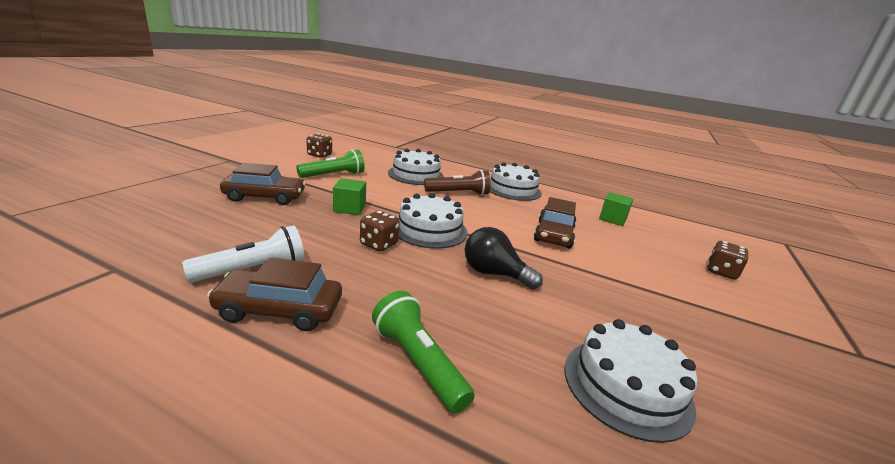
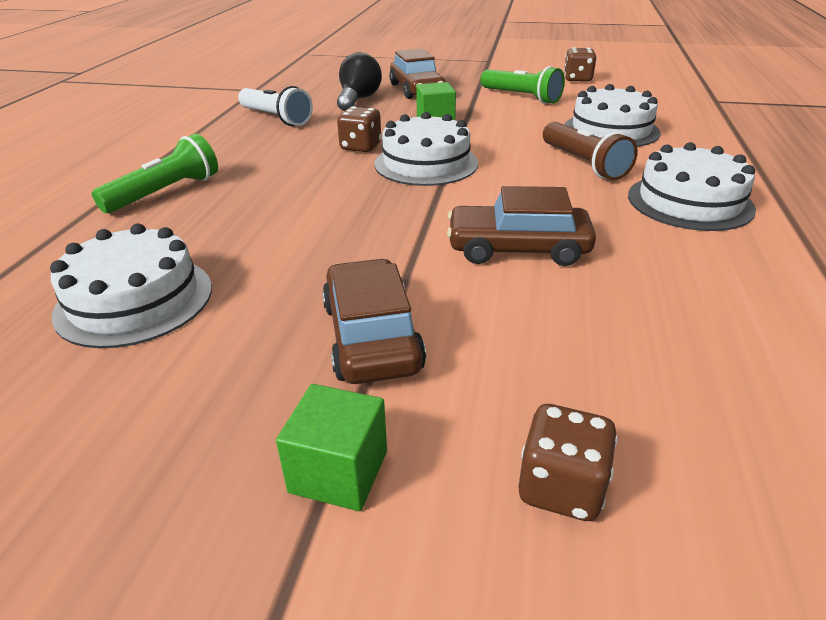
camera: 80 degrees right, 10 degrees up
brown car [207,258,342,331] -> brown car moved to [322,259,426,384]
black light bulb [465,227,543,289] -> black light bulb moved to [337,52,382,111]
green cube [599,192,633,226] -> green cube moved to [276,384,387,511]

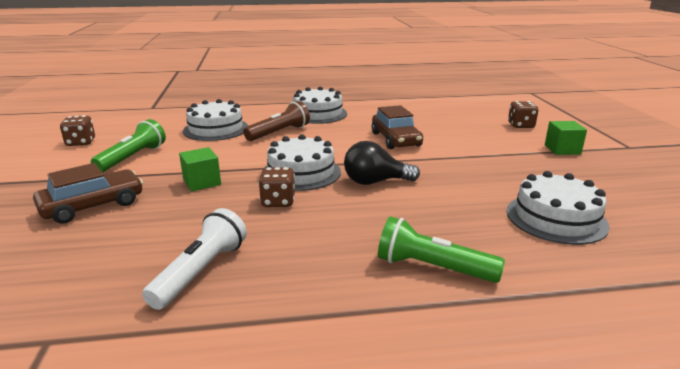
camera: 110 degrees left, 10 degrees down
brown car [322,259,426,384] -> none
black light bulb [337,52,382,111] -> black light bulb moved to [344,141,420,185]

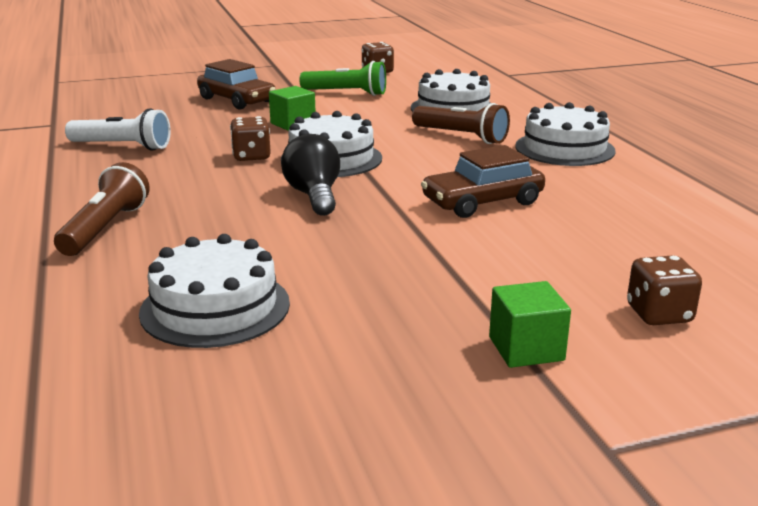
camera: 80 degrees right, 0 degrees up
green flashlight [378,216,505,283] -> brown flashlight [54,162,150,256]

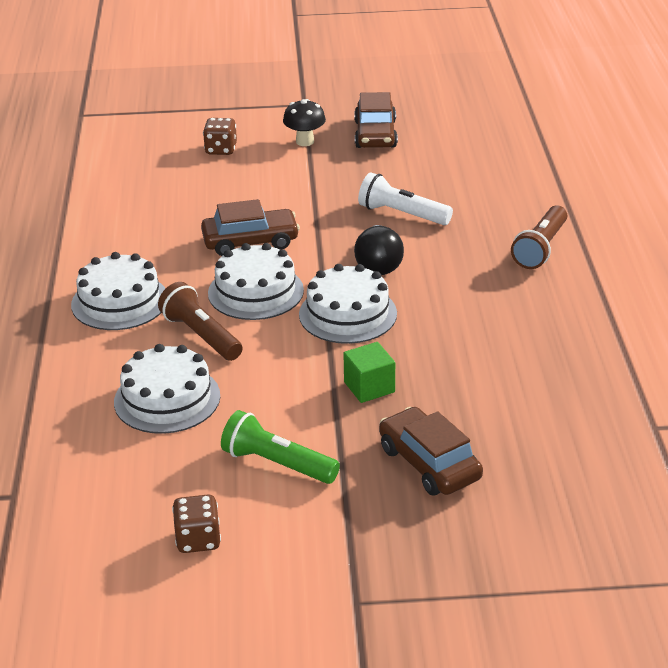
camera: 165 degrees left, 10 degrees up
white flashlight [65,108,171,151] -> white flashlight moved to [358,172,453,225]
white cake [139,234,290,348] -> white cake moved to [208,243,304,320]
brown dice [230,116,271,161] -> none
green cube [489,281,571,368] -> black mushroom [283,99,326,146]
none -> brown car [354,92,398,148]

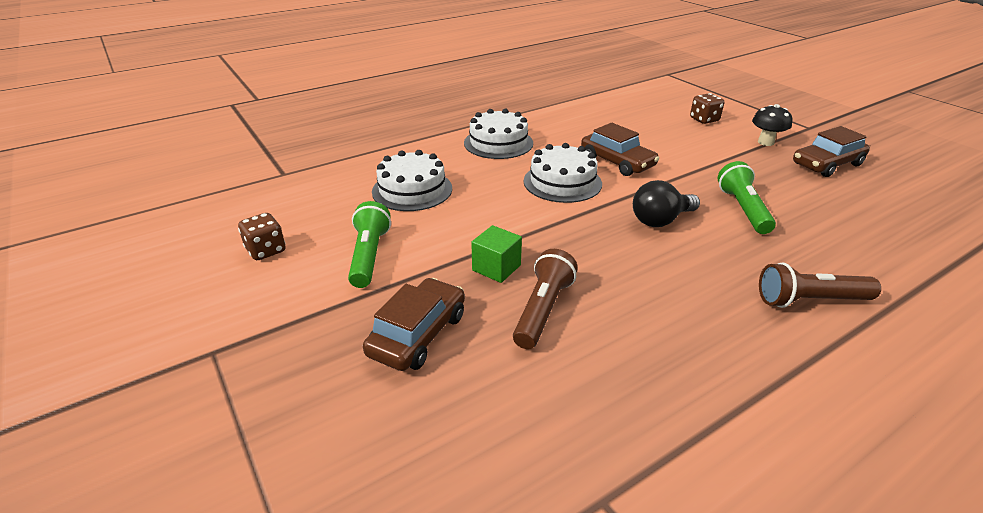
camera: 60 degrees right, 0 degrees up
brown flashlight [158,282,243,361] -> brown flashlight moved to [513,249,578,349]
white cake [299,264,397,344] -> none
white flashlight [358,172,453,225] -> green flashlight [718,161,776,234]

